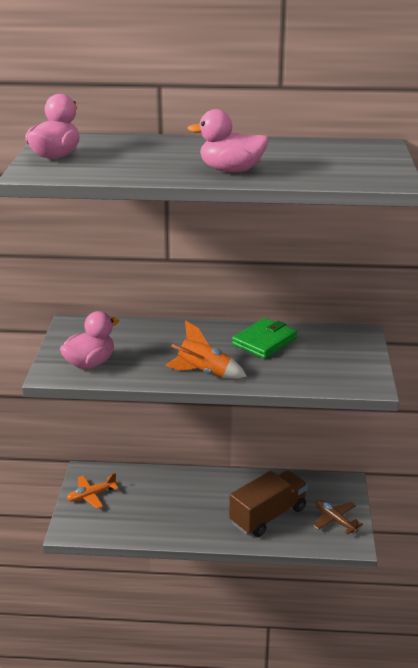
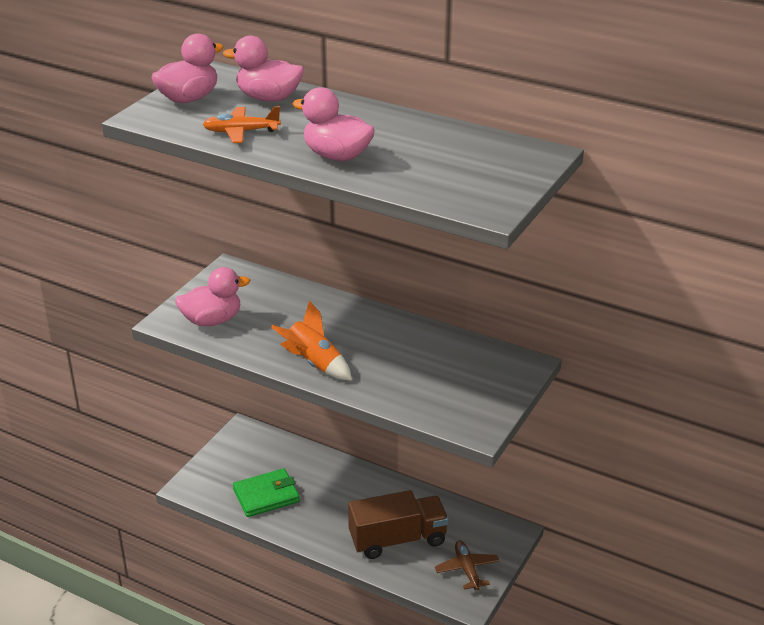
camera: 25 degrees right, 5 degrees up
orange plane [67,473,119,509] -> orange plane moved to [203,106,281,143]
green wallet [232,318,297,359] -> green wallet moved to [233,468,300,517]
none -> pink duck [223,36,304,102]

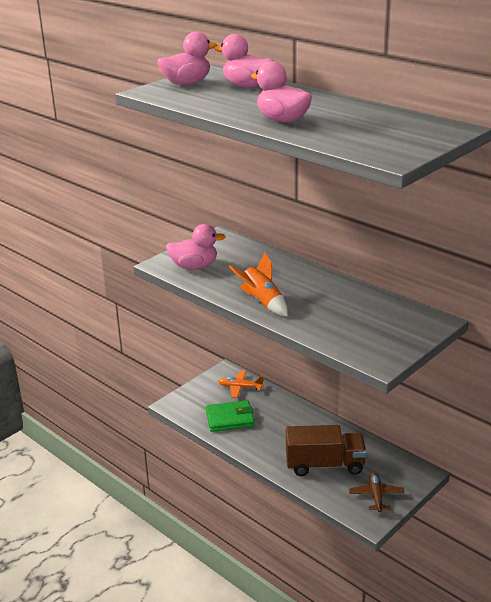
camera: 15 degrees right, 5 degrees down
orange plane [203,106,281,143] -> orange plane moved to [218,370,264,398]

